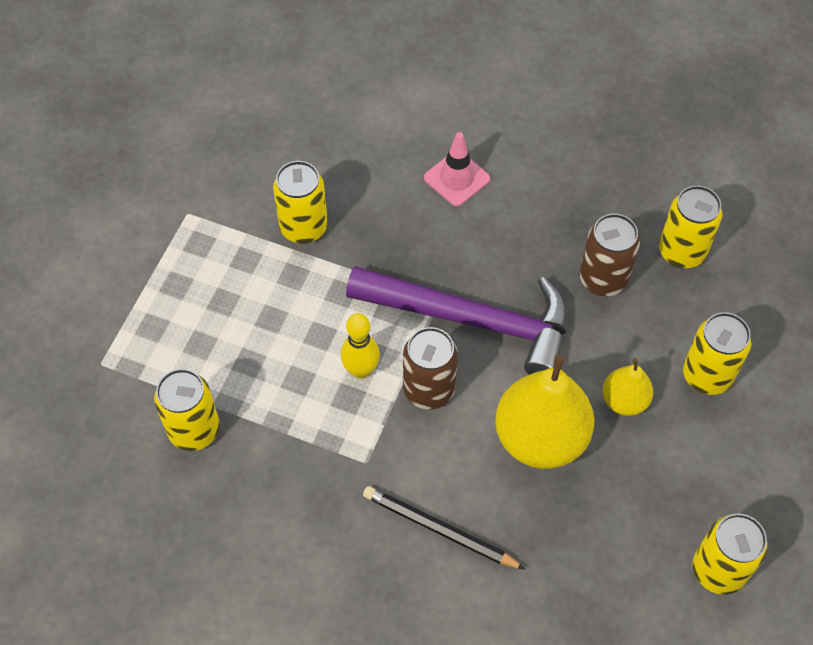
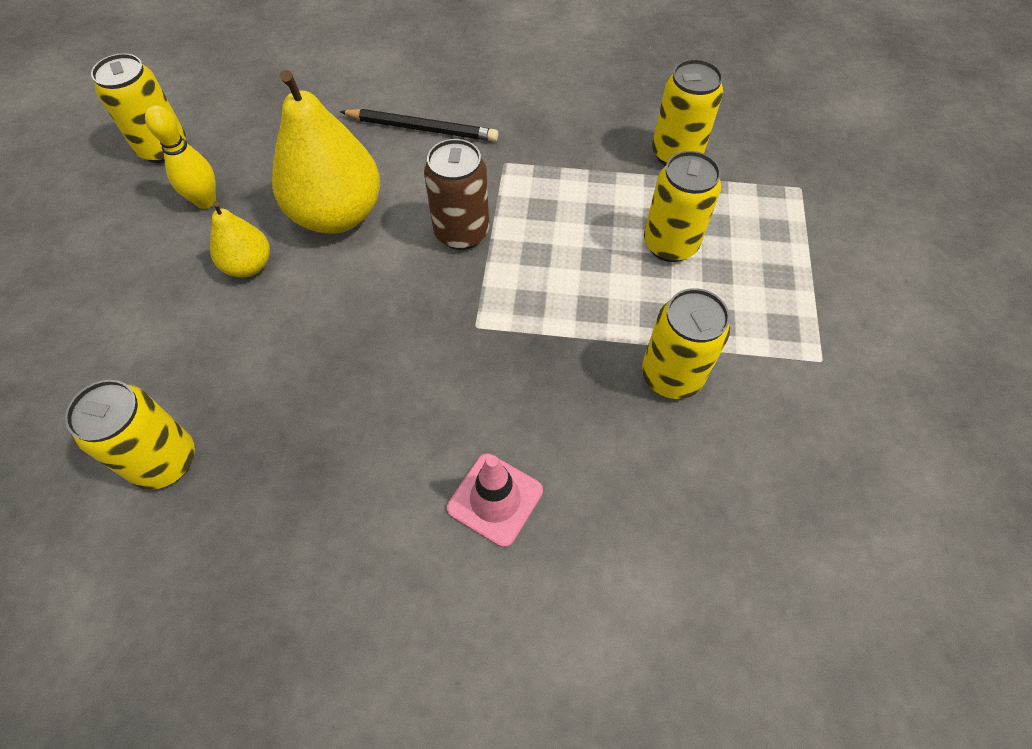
camera: 165 degrees right, 0 degrees up
yellow bowling pin [341,313,380,379] -> yellow bowling pin moved to [145,105,216,209]
purple hammer [346,266,568,375] -> none
brown can [580,214,640,296] -> none
yellow can [683,312,752,395] -> yellow can moved to [644,151,721,262]

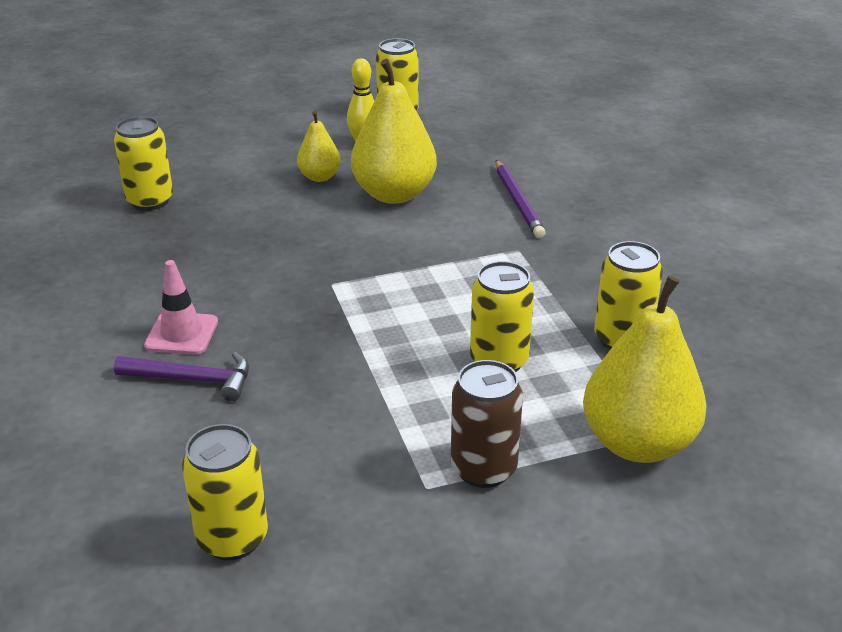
camera: 65 degrees right, 25 degrees down
black pencil [340,109,498,142] -> purple pencil [496,160,546,238]
brown can [424,139,489,250] -> brown can moved to [451,360,523,488]
yellow can [642,288,730,399] -> yellow can moved to [182,424,268,560]
none -> purple hammer [114,352,249,401]
none -> yellow pear [583,276,707,463]

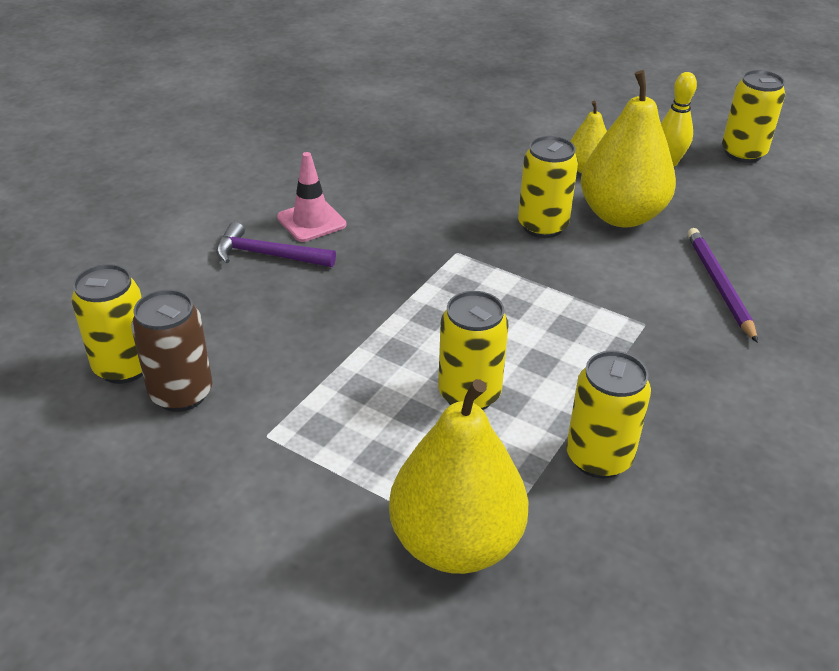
camera: 50 degrees right, 5 degrees up
yellow can [114,116,173,211] -> yellow can moved to [518,136,578,238]
purple hammer [114,352,249,401] -> purple hammer turned 135 degrees clockwise [216,222,336,267]
brown can [451,360,523,488] -> brown can moved to [131,289,213,412]
purple pencil [496,160,546,238] -> purple pencil turned 135 degrees clockwise [687,228,758,343]

